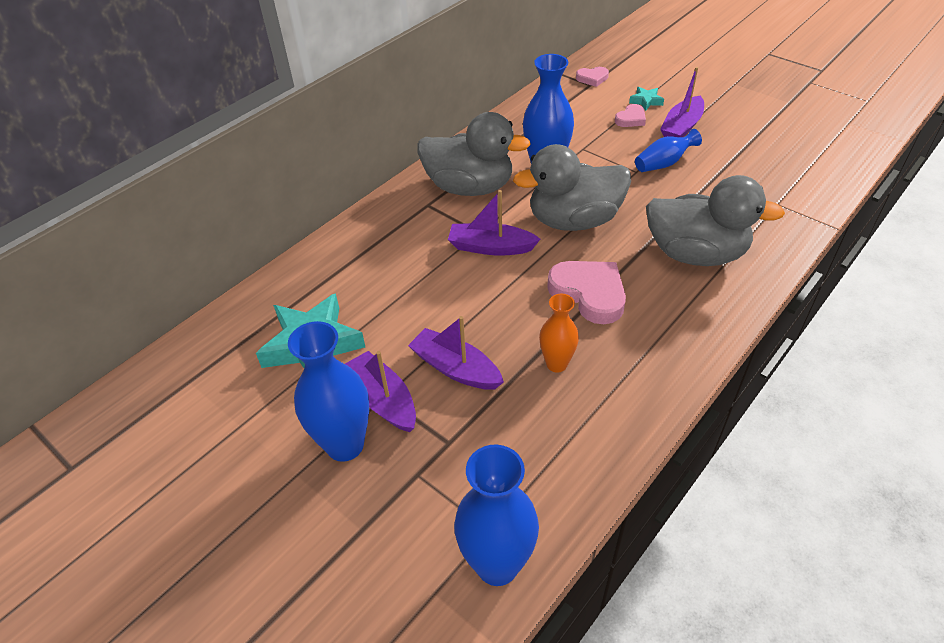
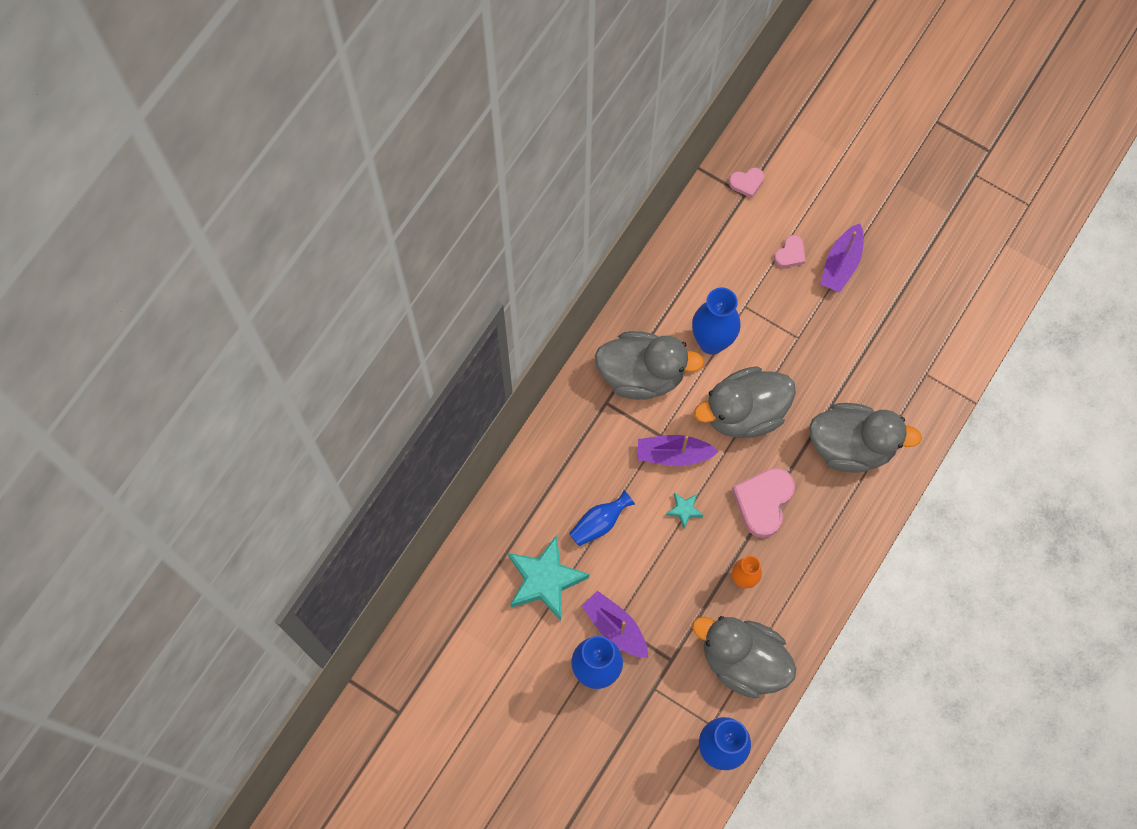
camera: 10 degrees left, 25 degrees up
purple boat [408,316,504,390] -> none
pink heart [547,261,626,324] -> pink heart turned 105 degrees counterclockwise [732,468,795,538]
turquoise star [629,87,664,111] -> turquoise star moved to [666,493,703,528]
blue vase [635,129,702,172] -> blue vase moved to [569,490,635,546]
none -> grey duck [692,616,796,699]

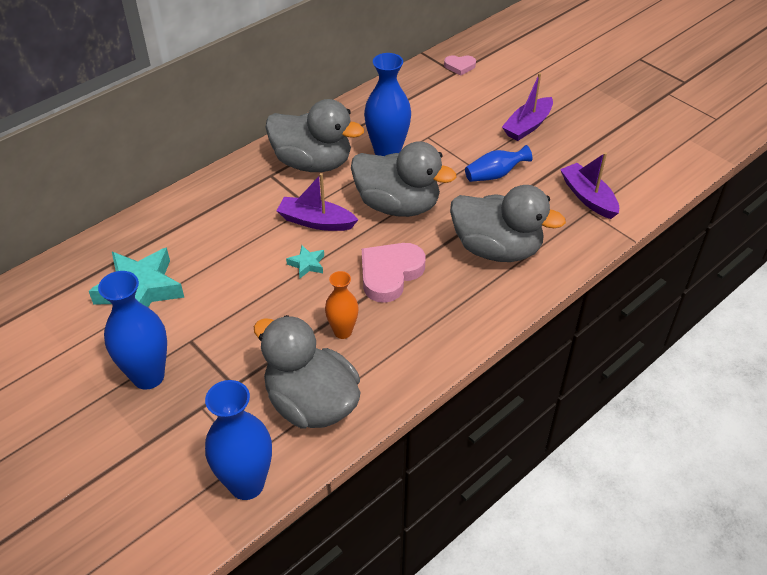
camera: 15 degrees right, 25 degrees down
blue vase [569,490,635,546] -> blue vase moved to [465,145,532,182]
purple boat [582,591,648,658] -> purple boat moved to [560,152,619,219]
grey duck [694,366,796,438] -> grey duck turned 150 degrees counterclockwise [351,141,456,217]
pink heart [774,235,806,268] -> none

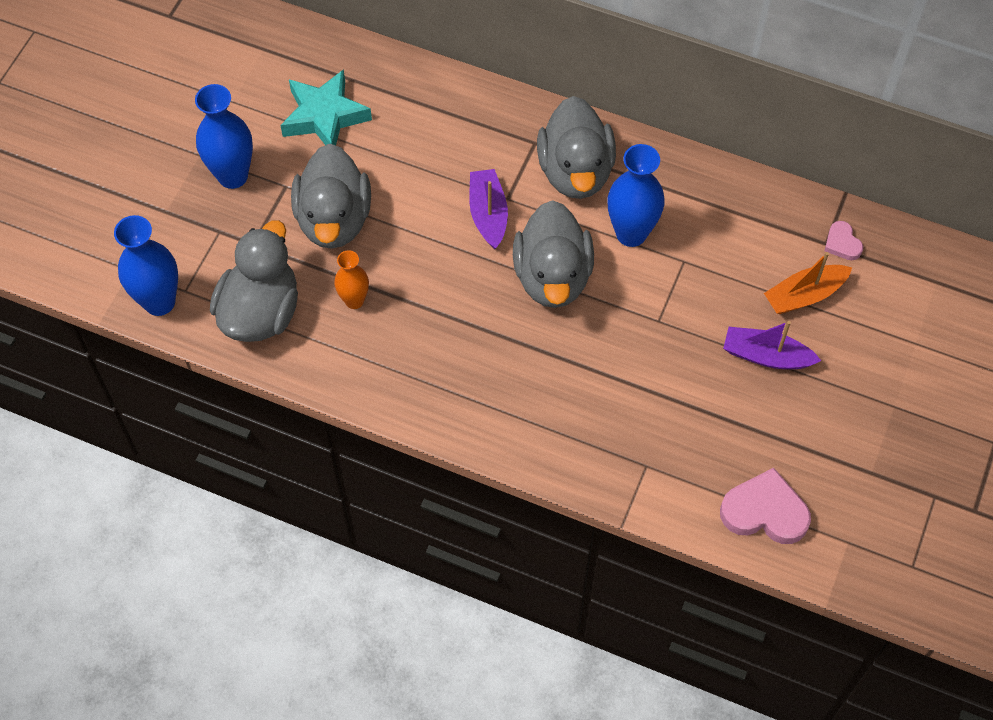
camera: 65 degrees right, 15 degrees up
turquoise star [286,245,324,278] -> none
pink heart [362,243,426,303] -> pink heart moved to [720,467,811,544]
grey duck [450,185,566,262] -> grey duck moved to [291,144,371,249]
blue vase [465,145,532,182] -> none
purple boat [560,152,619,219] -> none
none -> orange boat [764,252,852,314]

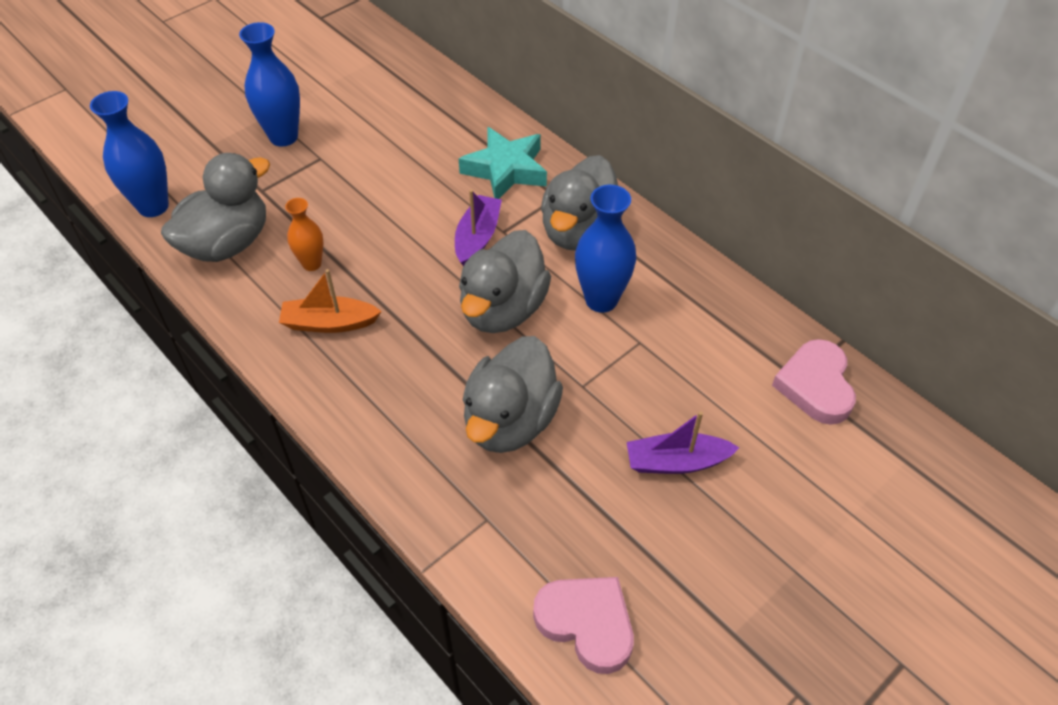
camera: 25 degrees right, 10 degrees down
turquoise star [280,69,372,145] -> turquoise star moved to [459,127,547,199]
grey duck [291,144,371,249] -> grey duck moved to [463,336,563,453]
purple boat [723,321,821,369] -> purple boat turned 45 degrees counterclockwise [627,411,740,474]
orange boat [764,252,852,314] -> orange boat moved to [279,269,382,333]
pink heart [825,221,863,260] -> pink heart [772,339,856,425], size x1.88

